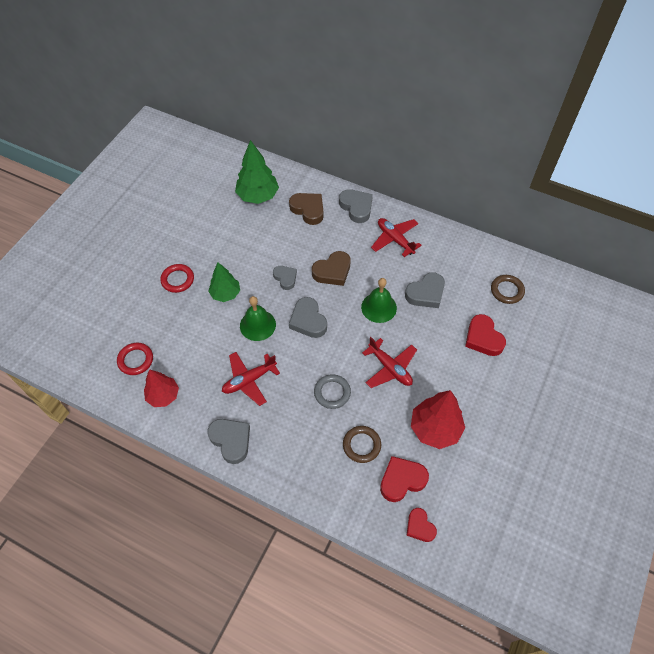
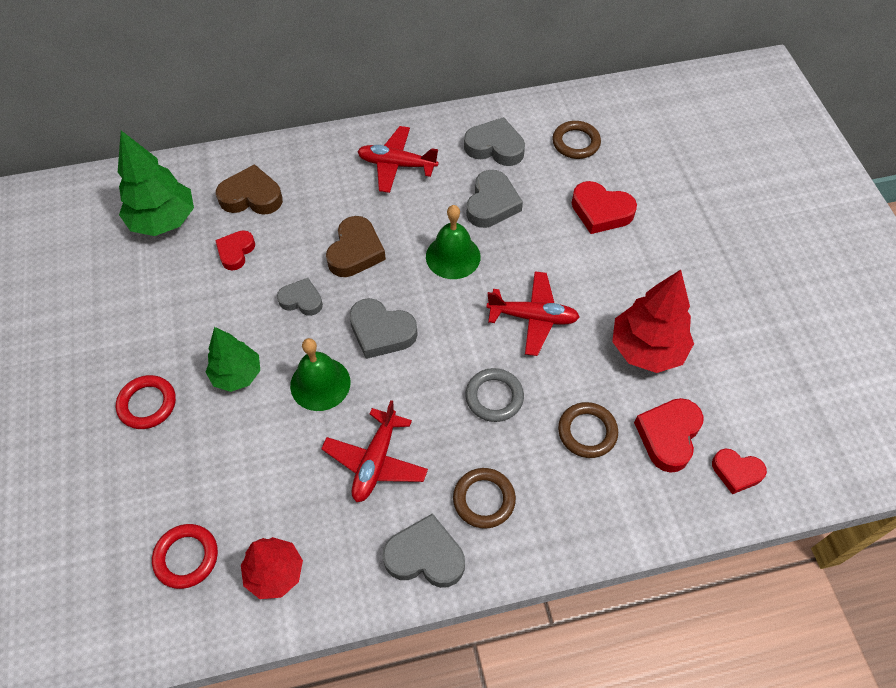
camera: 40 degrees left, 0 degrees up
grey heart [339,189,373,223] -> grey heart moved to [464,117,525,166]
none -> red heart [215,230,255,271]
none -> brown ring [453,468,516,529]

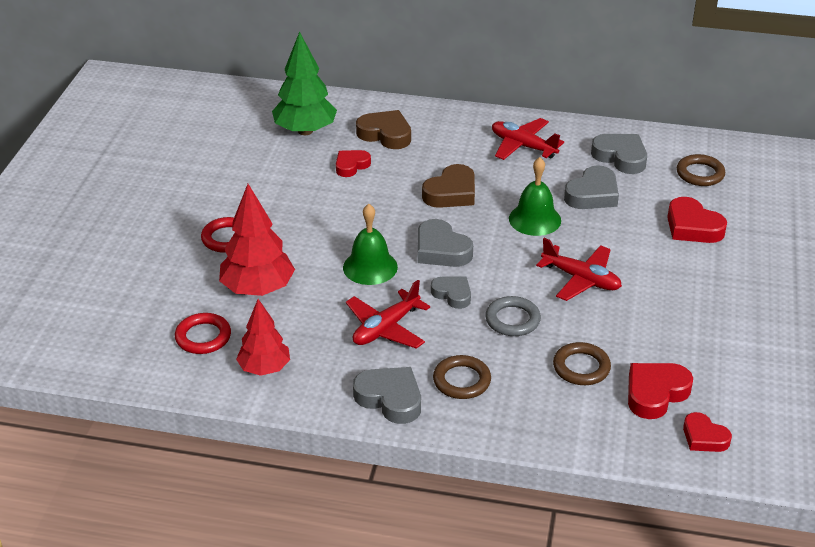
camera: 25 degrees right, 20 degrees down
green tree [206,327,260,392] -> none
grey heart [277,278,323,316] -> grey heart moved to [431,277,471,309]
red tree [612,270,694,373] -> red tree moved to [219,184,295,296]

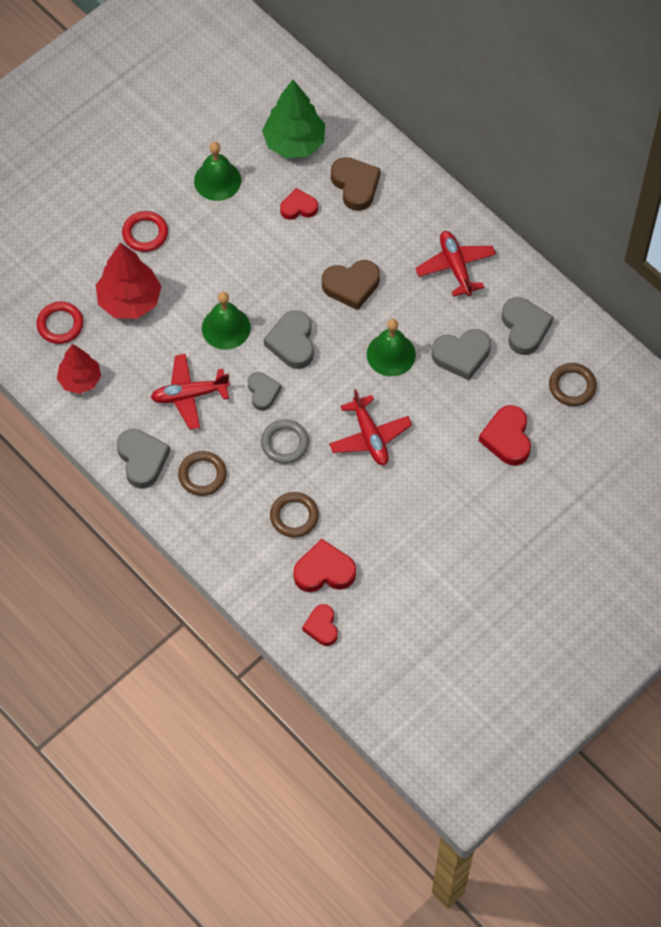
camera: 35 degrees right, 25 degrees up
none -> green bell [194,142,241,201]

